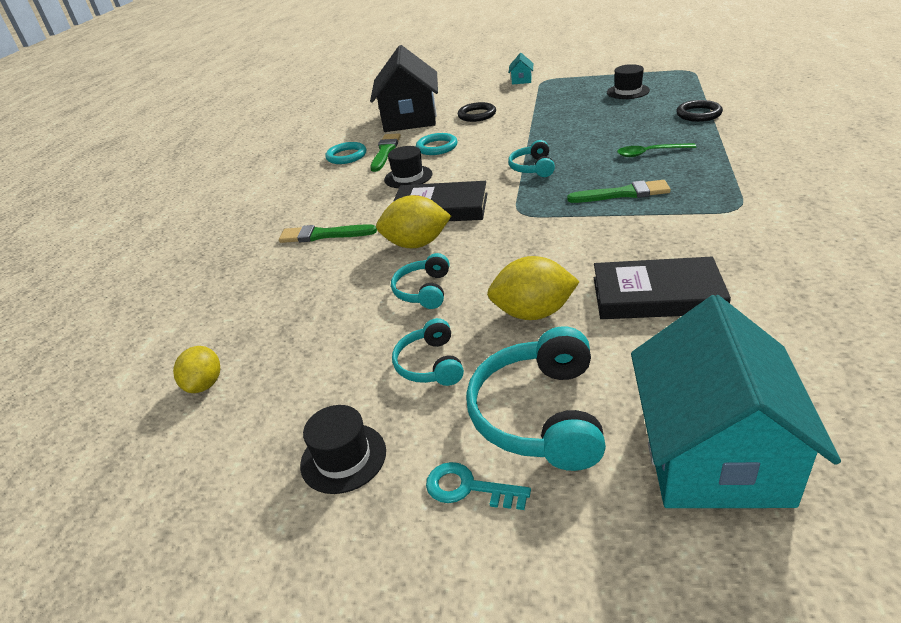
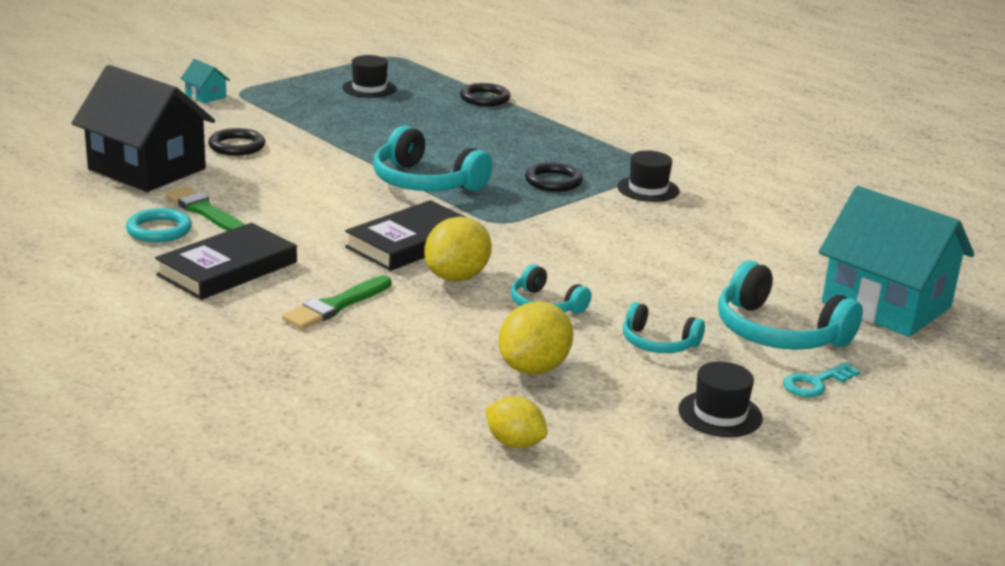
camera: 60 degrees left, 10 degrees down
black hat [384,146,433,188] -> black hat moved to [617,151,679,202]
turquoise ring [416,133,458,155] -> none
yellow lemon [487,256,580,320] -> yellow lemon moved to [498,301,573,375]
turquoise headphones [508,140,555,177] -> turquoise headphones [373,125,492,191], size x1.74
green brush [567,180,671,203] -> black ring [525,162,583,192]
black book [594,257,731,319] -> black book moved to [155,223,297,300]
green spoon [617,143,696,157] -> none

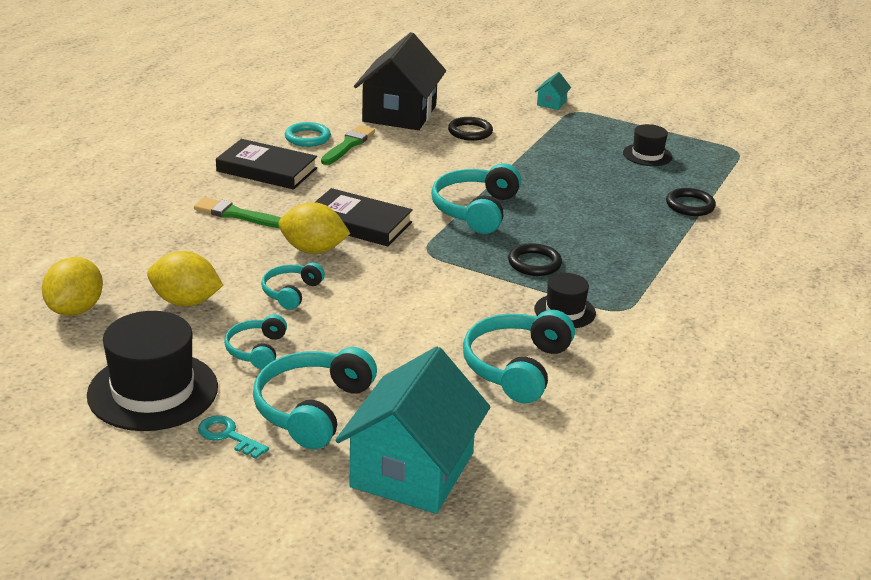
camera: 70 degrees right, 5 degrees up
yellow lemon [485,396,547,448] -> yellow lemon [42,257,103,316], size x1.52
black hat [678,362,763,437] -> black hat [87,311,218,431], size x1.85
none -> turquoise headphones [463,310,575,404]

